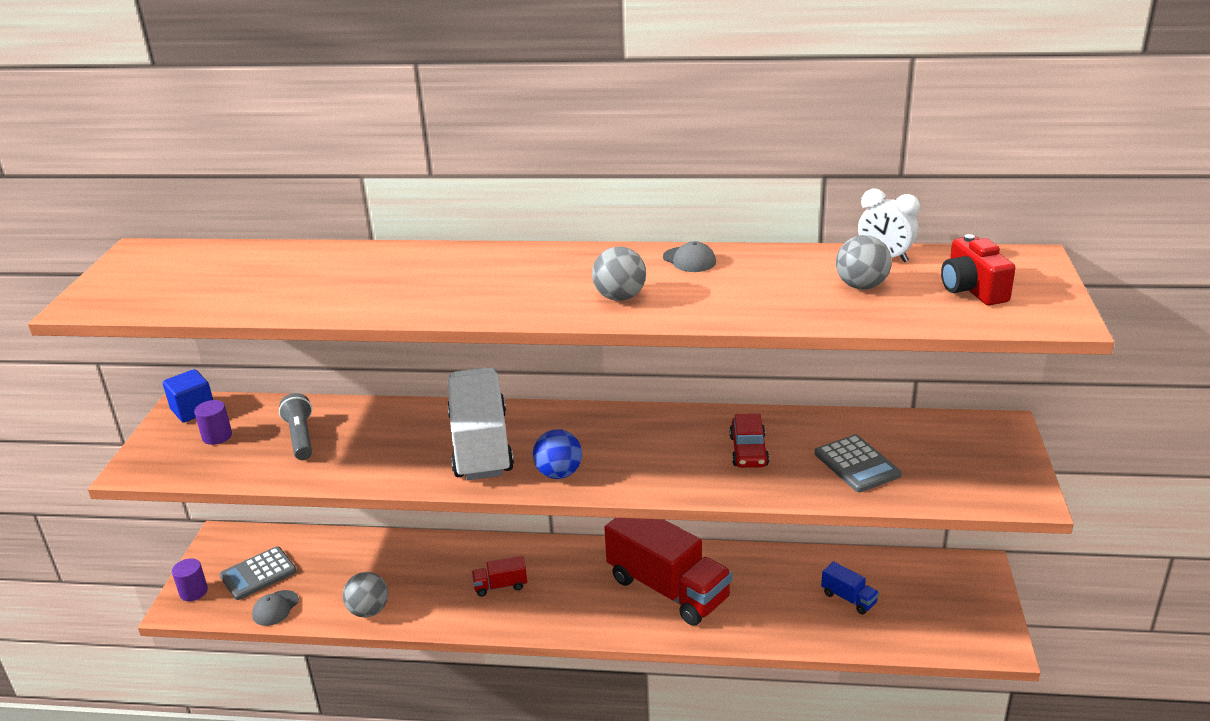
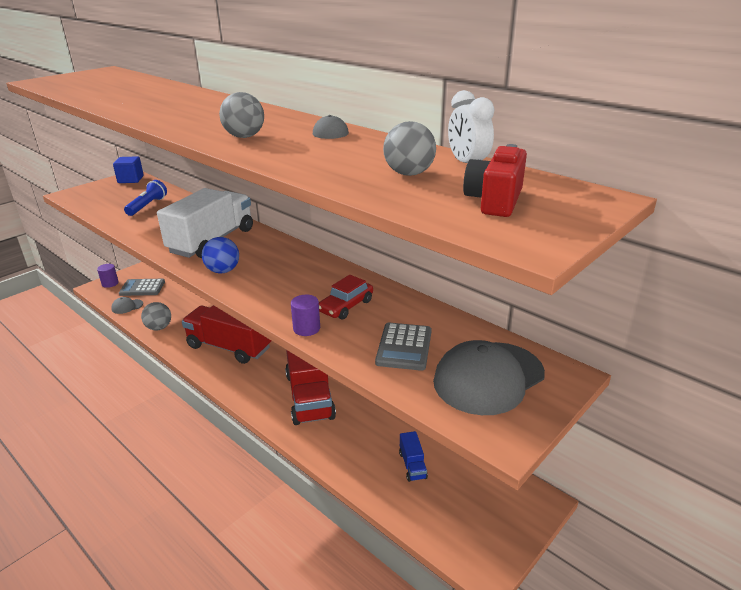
camera: 35 degrees right, 0 degrees up
purple cylinder [194,400,232,445] -> purple cylinder moved to [291,295,320,336]
grey flashlight [279,393,312,460] -> blue flashlight [124,180,167,216]
red truck [472,556,527,597] -> red truck [182,305,271,364], size x2.36
none -> grey cap [433,340,545,415]

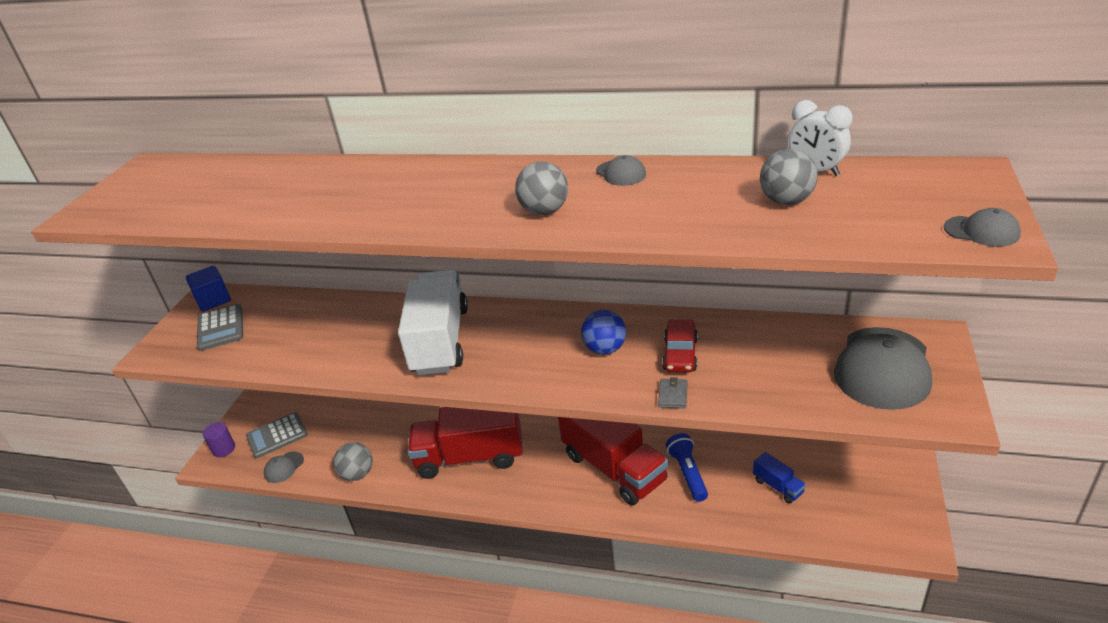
camera: 25 degrees left, 5 degrees up
blue flashlight [124,180,167,216] -> blue flashlight moved to [666,433,708,502]
blue ball [202,237,239,273] -> blue ball moved to [581,310,626,355]
purple cylinder [291,295,320,336] -> grey wallet [658,377,688,409]
grey calculator [375,323,432,371] -> grey calculator moved to [197,304,243,351]
red camera [463,144,527,217] -> none
none -> grey cap [944,208,1021,247]

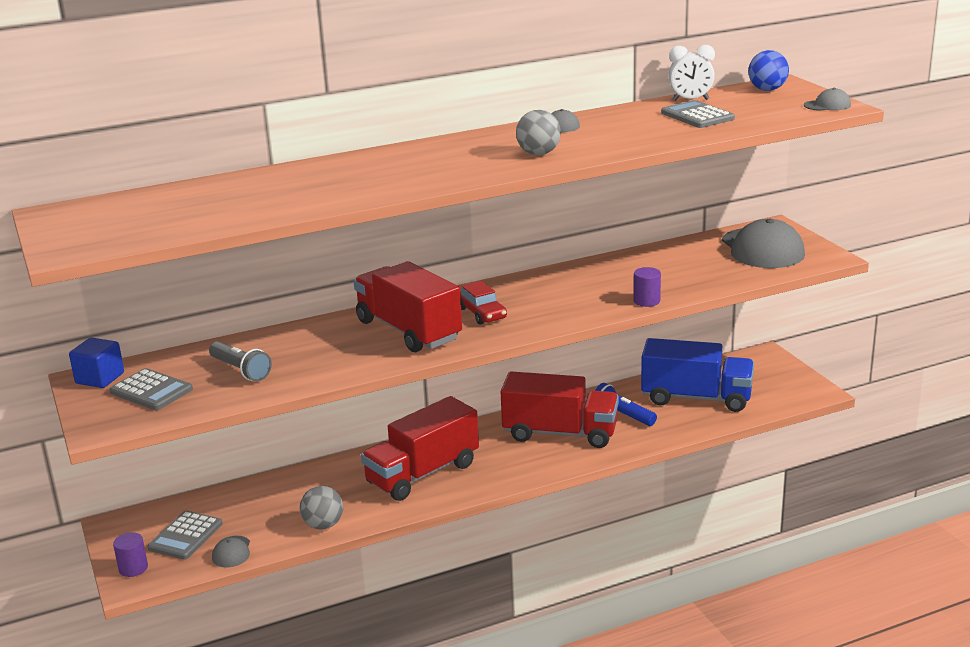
camera: 40 degrees left, 10 degrees down
white truck [398,270,468,375] -> red truck [354,261,462,352]
blue ball [581,310,626,355] -> blue ball moved to [748,50,789,91]
grey wallet [658,377,688,409] -> purple cylinder [633,267,661,307]
red car [662,319,698,372] -> red car moved to [460,281,507,325]
blue truck [753,452,806,504] -> blue truck [641,338,754,412], size x2.36
grey ball [760,149,818,205] -> grey calculator [661,100,735,128]
none -> grey flashlight [209,341,272,381]

